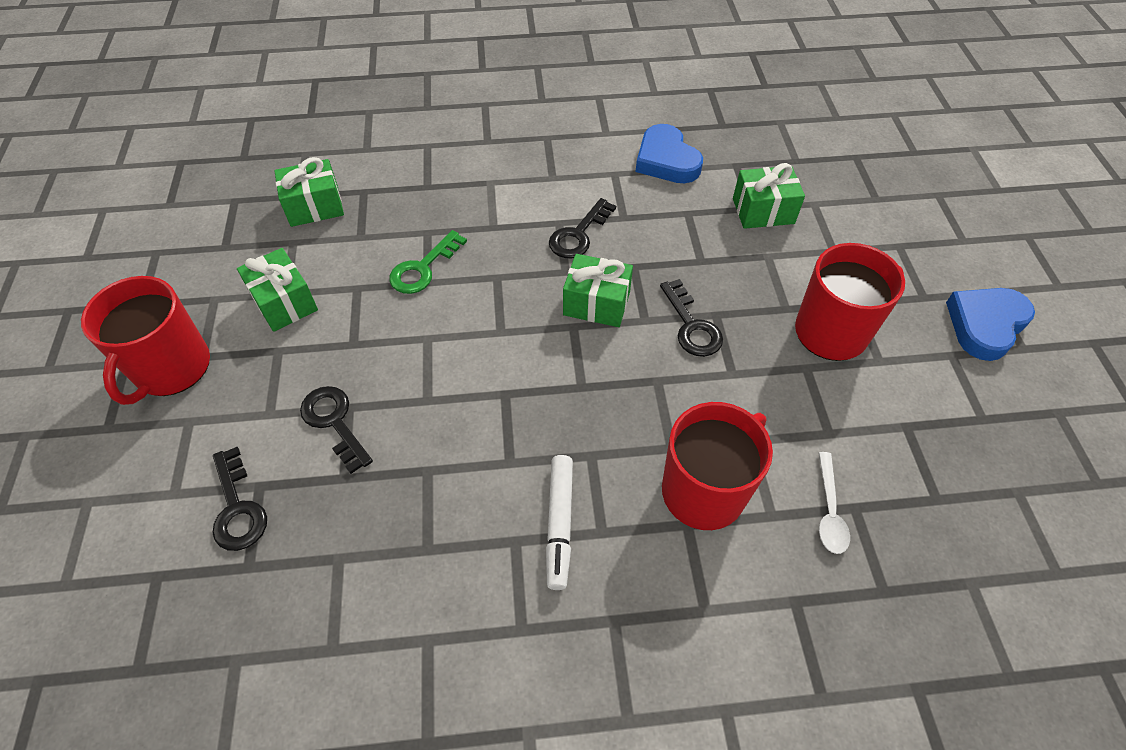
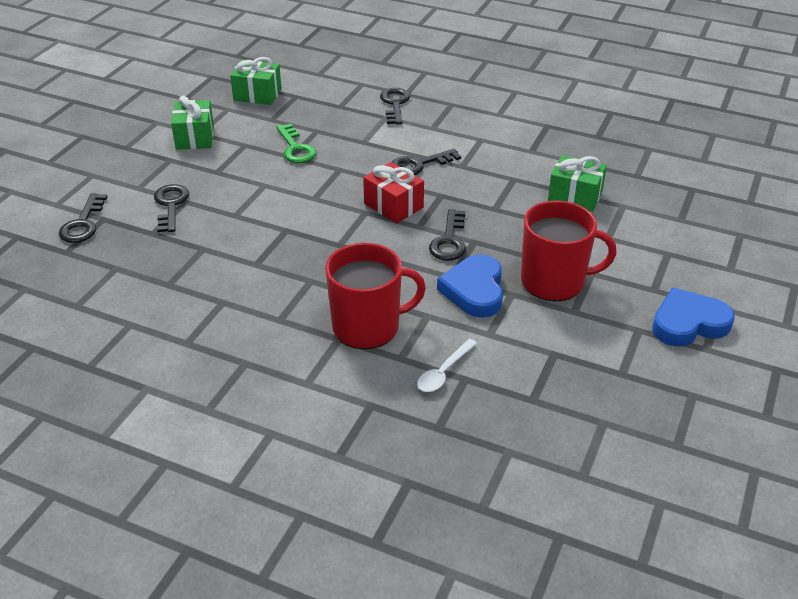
camera: 30 degrees right, 15 degrees down
red mug [81,276,210,405] -> none
green key [389,230,467,294] -> green key turned 90 degrees counterclockwise [276,124,317,163]
white marker [546,455,573,590] -> none
green gift [563,254,633,327] -> red gift [363,162,424,224]
blue heart [636,124,703,183] -> blue heart moved to [437,254,503,318]
none -> black key [380,88,410,124]

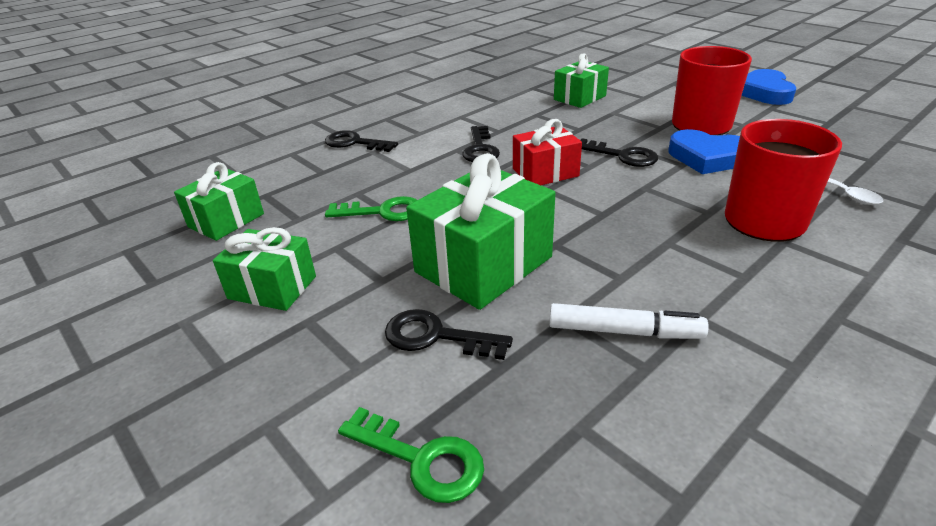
camera: 65 degrees left, 5 degrees down
black key [59,193,107,243] -> green key [338,407,484,503]
none -> green gift [406,153,555,310]
none -> white marker [549,303,709,339]

